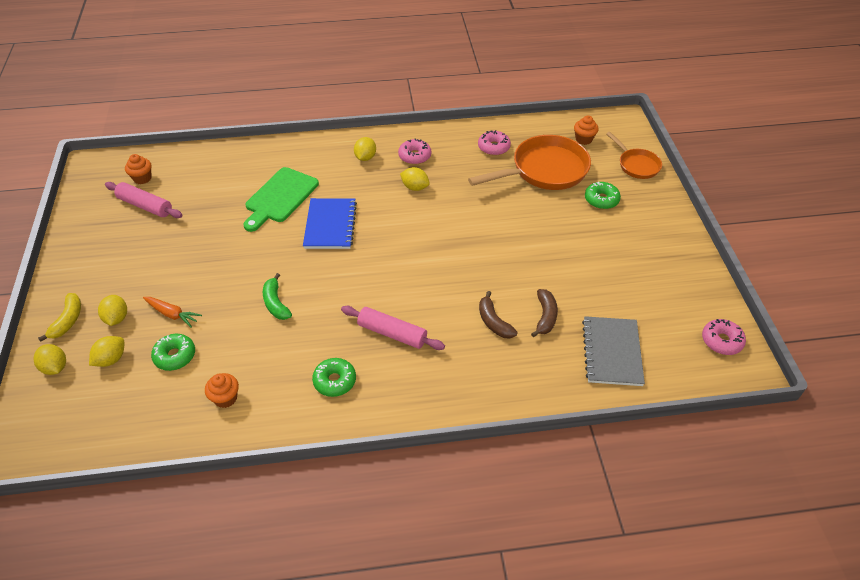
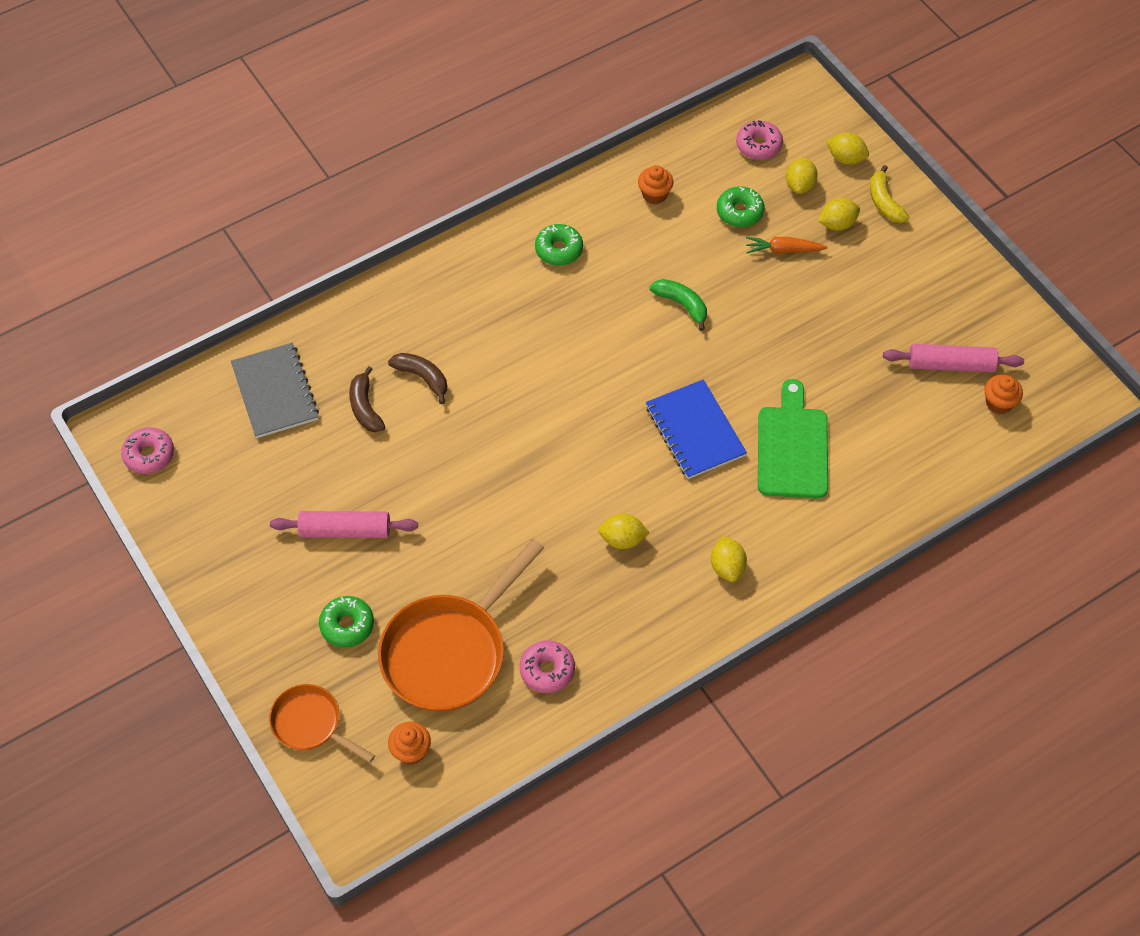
camera: 155 degrees right, 10 degrees up
yellow lemon [98,295,127,326] -> yellow lemon turned 75 degrees counterclockwise [818,198,860,231]
pink rolling pin [341,306,445,350] -> pink rolling pin moved to [270,511,418,538]
pink donut [398,139,431,165] -> pink donut moved to [736,121,783,160]

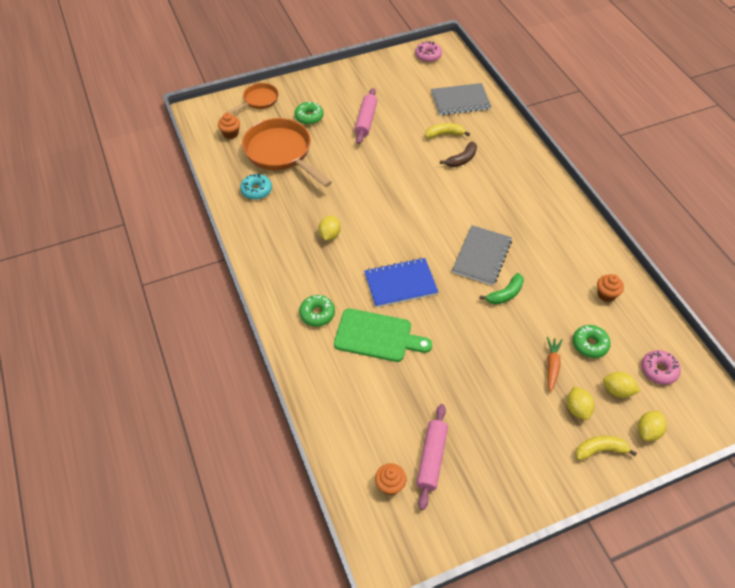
camera: 100 degrees right, 5 degrees down
brown banana [349,366,385,432] -> yellow banana [425,123,470,138]
pink donut [520,640,575,693] -> turquoise donut [240,173,272,200]
green donut [535,224,583,266] -> green donut moved to [299,295,335,327]
yellow lemon [711,536,747,582] -> none
none -> grey notebook [452,225,512,285]

